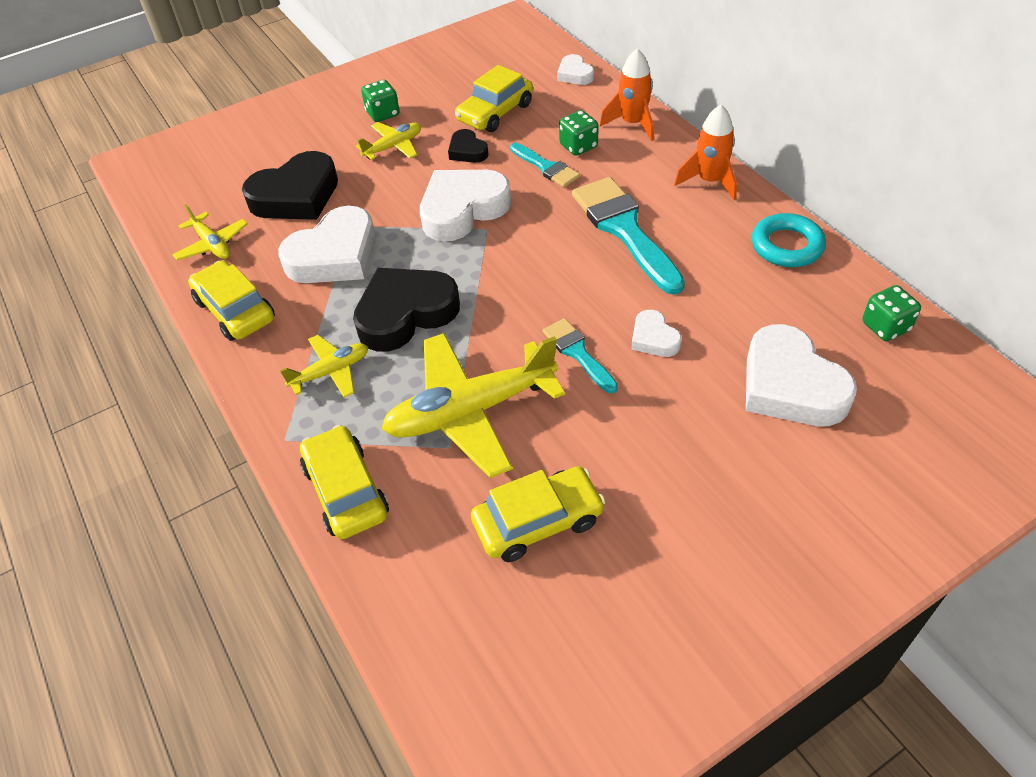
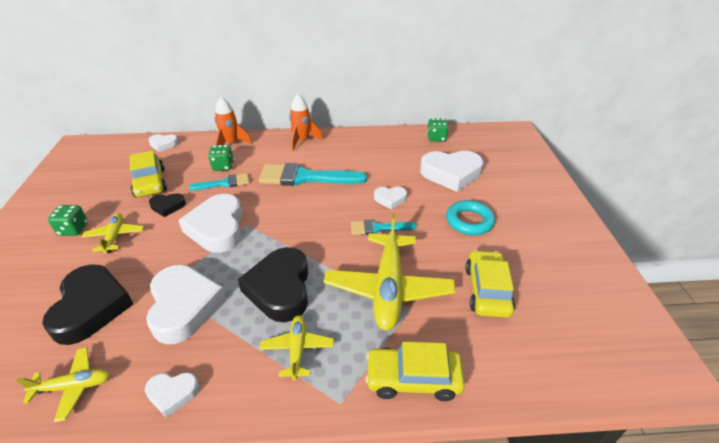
camera: 65 degrees left, 10 degrees down
yellow car [188,260,275,341] -> white heart [145,372,199,418]
turquoise ring [752,213,826,267] -> turquoise ring moved to [446,200,495,235]

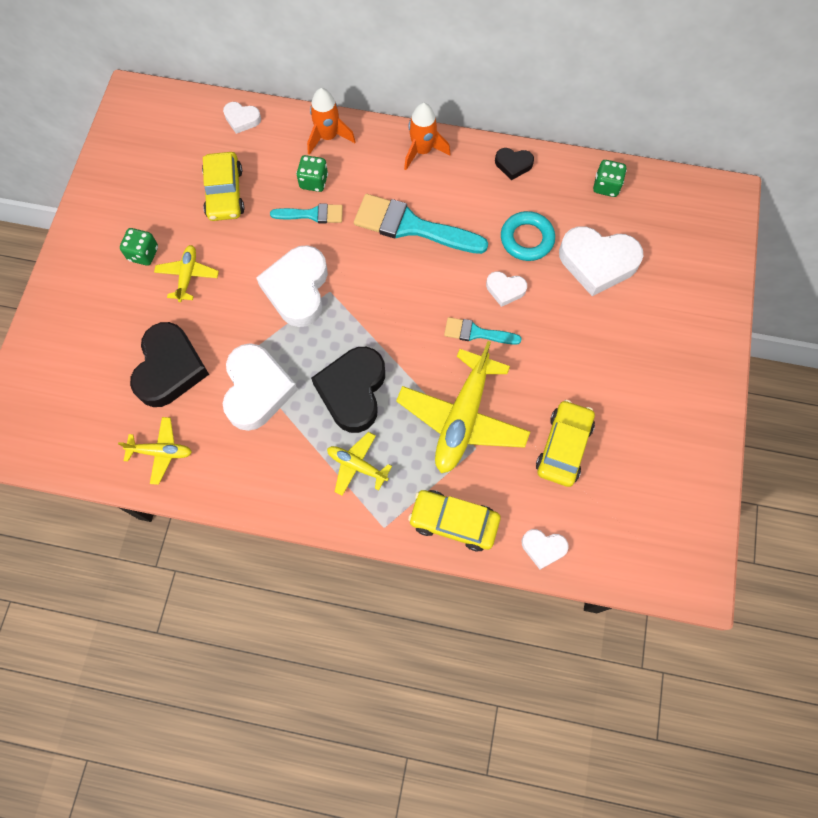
camera: 15 degrees right, 30 degrees up
white heart [145,372,199,418] -> white heart moved to [522,529,568,570]
black heart [149,193,186,217] -> black heart moved to [495,148,534,180]
yellow plane [259,315,334,380] -> yellow plane turned 75 degrees counterclockwise [327,432,392,496]
turquoise ring [446,200,495,235] -> turquoise ring moved to [501,211,555,261]

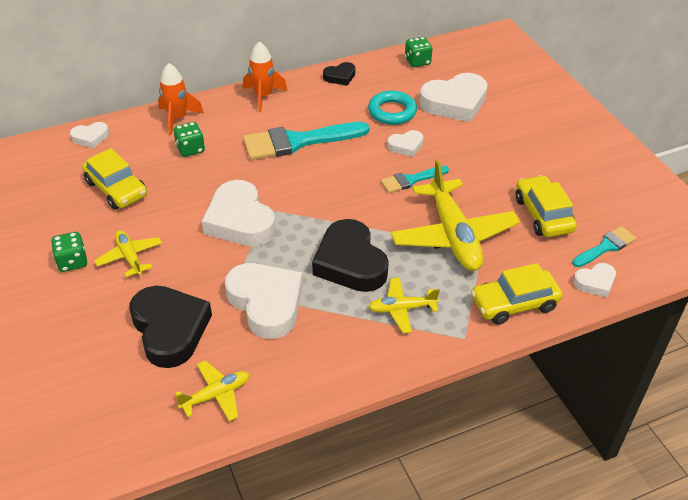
camera: 35 degrees left, 25 degrees down
turquoise brush [270,204,343,223] -> turquoise brush moved to [572,226,636,267]

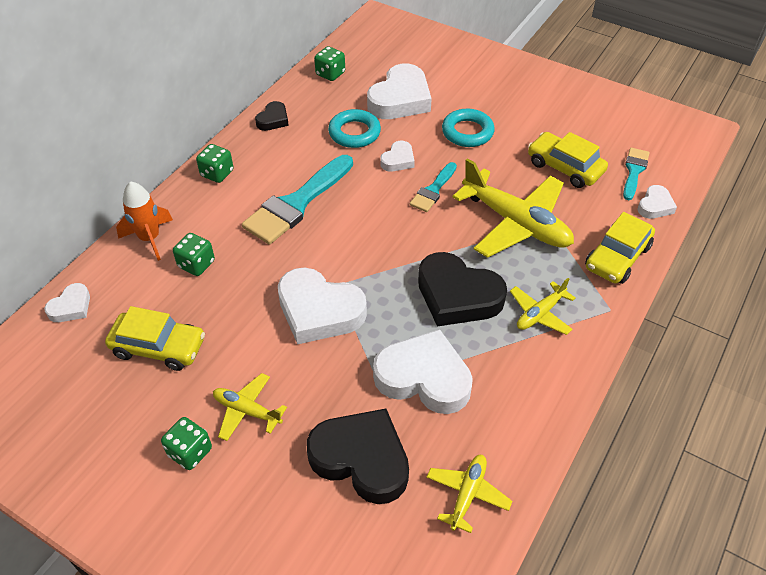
camera: 35 degrees left, 5 degrees up
orange rocket [243,41,288,112] -> green dice [196,144,234,183]
none -> turquoise ring [442,109,495,147]

